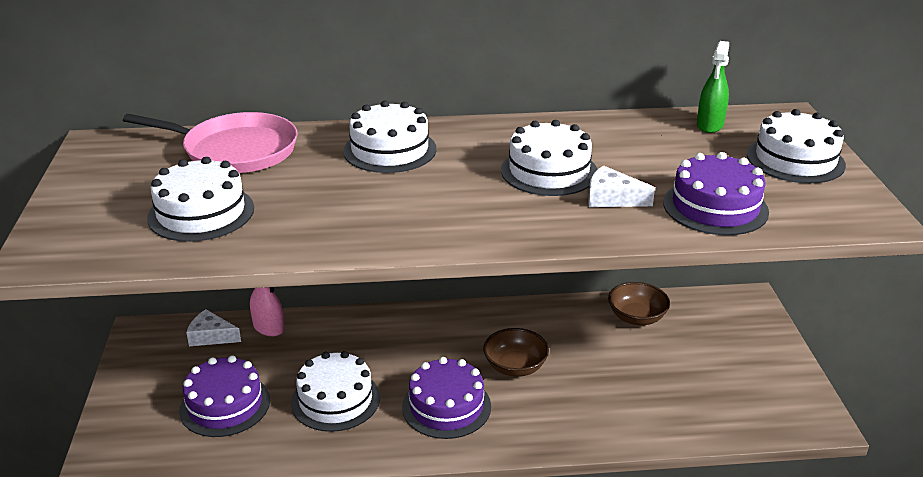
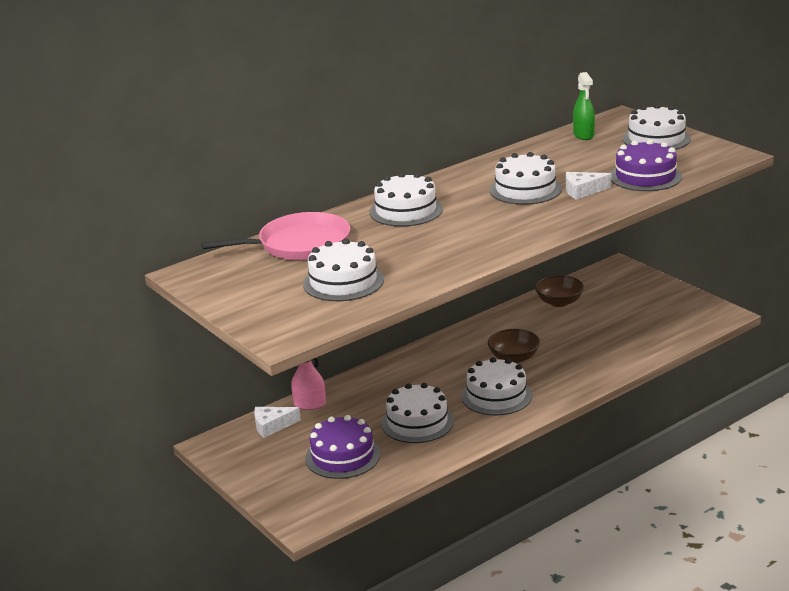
camera: 30 degrees left, 5 degrees down
purple cake [402,357,491,439] -> white cake [461,357,532,416]

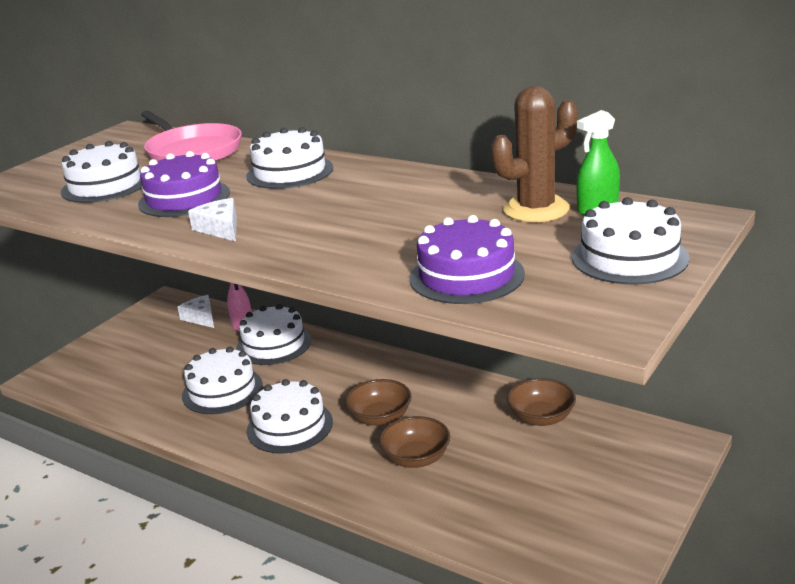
camera: 70 degrees right, 0 degrees up
purple cake [305,415,380,479] -> purple cake moved to [138,151,230,217]
white cake [490,152,562,205] -> white cake moved to [236,304,311,365]
white cheese [566,172,611,200] -> white cheese moved to [188,198,237,241]
none -> brown bowl [379,416,450,468]
none -> brown cactus [491,86,578,222]

